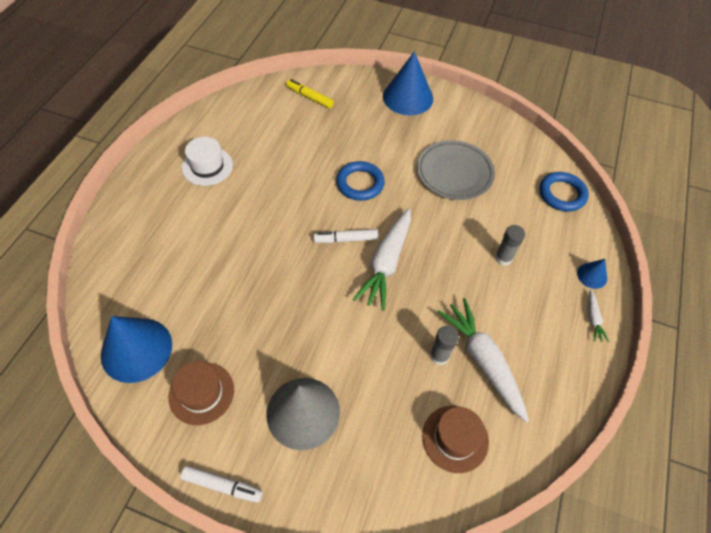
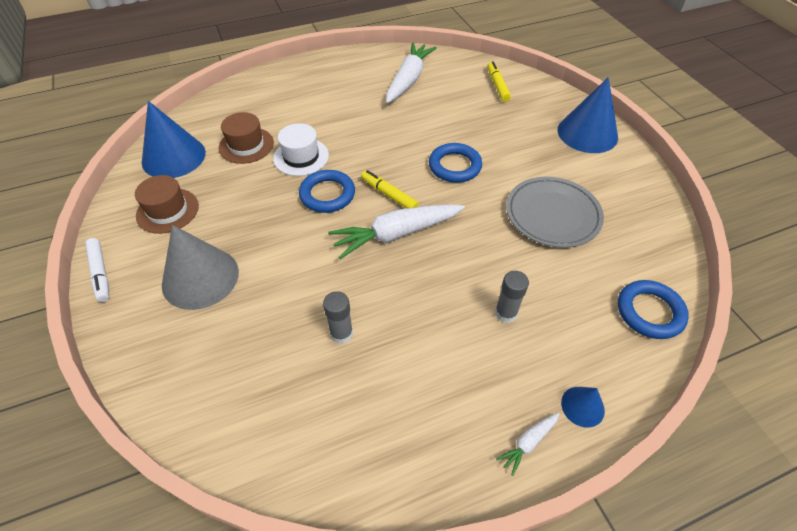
camera: 50 degrees right, 5 degrees down
white hat [182,137,233,186] -> white hat moved to [273,123,329,176]
white marker [314,229,378,243] -> yellow marker [361,170,419,208]
brown hat [422,406,489,473] -> brown hat moved to [219,112,274,164]
white carrot [437,298,529,423] -> white carrot moved to [386,42,437,103]
none -> blue ring [299,170,355,213]

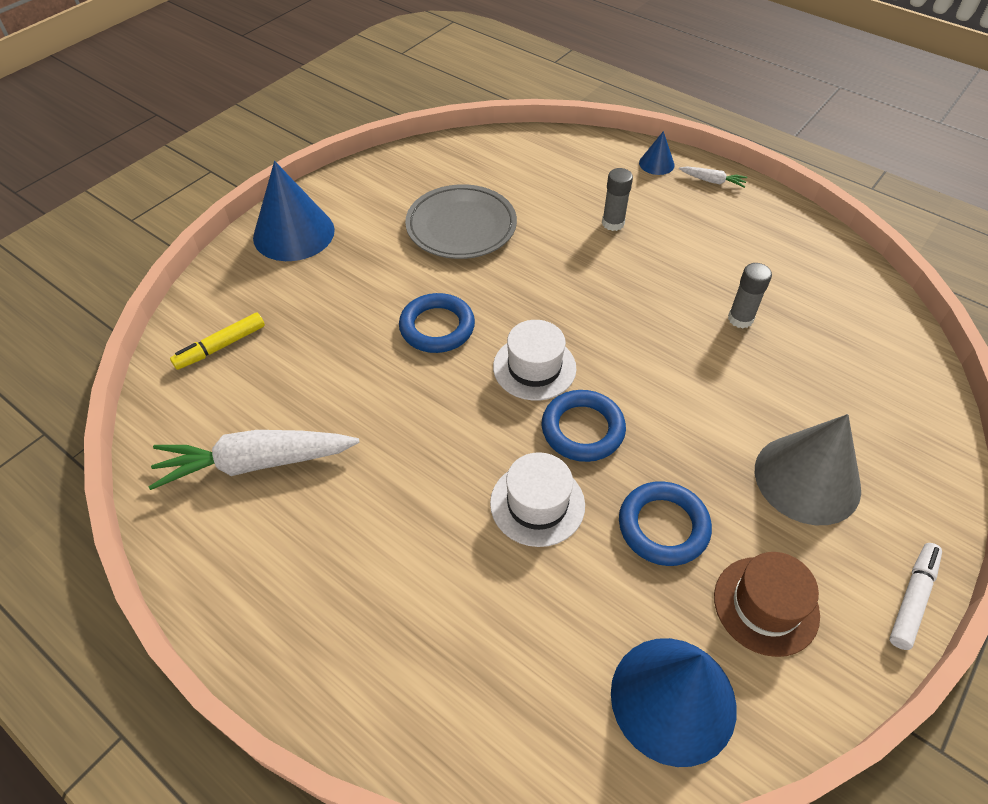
camera: 120 degrees left, 0 degrees up
brown hat [219,112,274,164] -> none
white carrot [328,204,465,259] -> none
yellow marker [361,170,419,208] -> white hat [493,320,577,400]
blue ring [618,280,689,339] -> blue ring moved to [619,481,712,566]

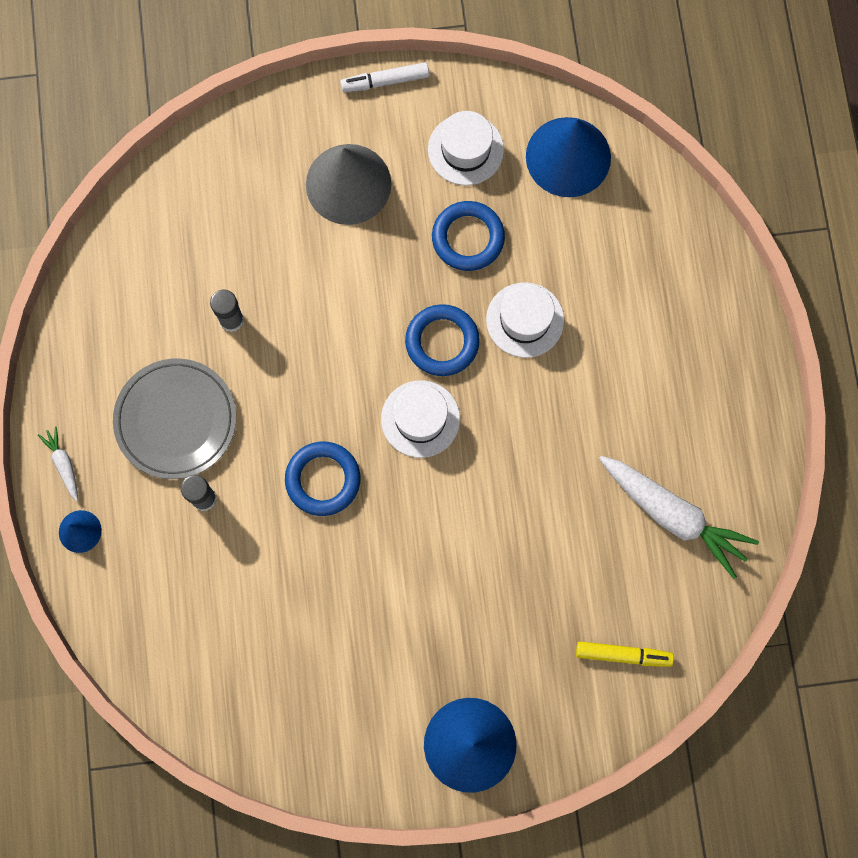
camera: 135 degrees left, 25 degrees up
blue ring [399,293,475,353] -> blue ring moved to [285,441,361,516]
grey plate [405,184,517,259] -> grey plate moved to [113,359,236,479]
brown hat [714,552,820,657] -> white hat [428,111,504,185]

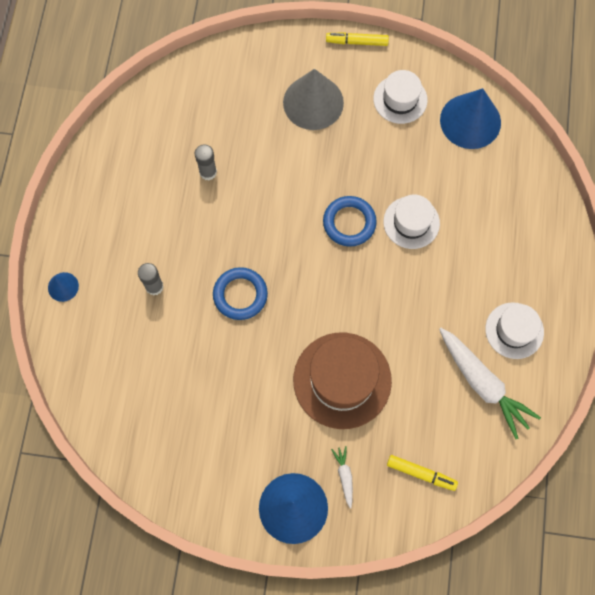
camera: 15 degrees right, 5 degrees down
white carrot [38,426,78,501] -> white carrot moved to [331,446,353,509]
grey plate [113,359,236,479] -> none
white marker [340,62,429,92] -> yellow marker [326,32,389,46]
white hat [381,380,460,458] -> white hat moved to [485,302,544,359]
blue ring [432,201,505,271] -> none
none -> brown hat [293,333,392,429]

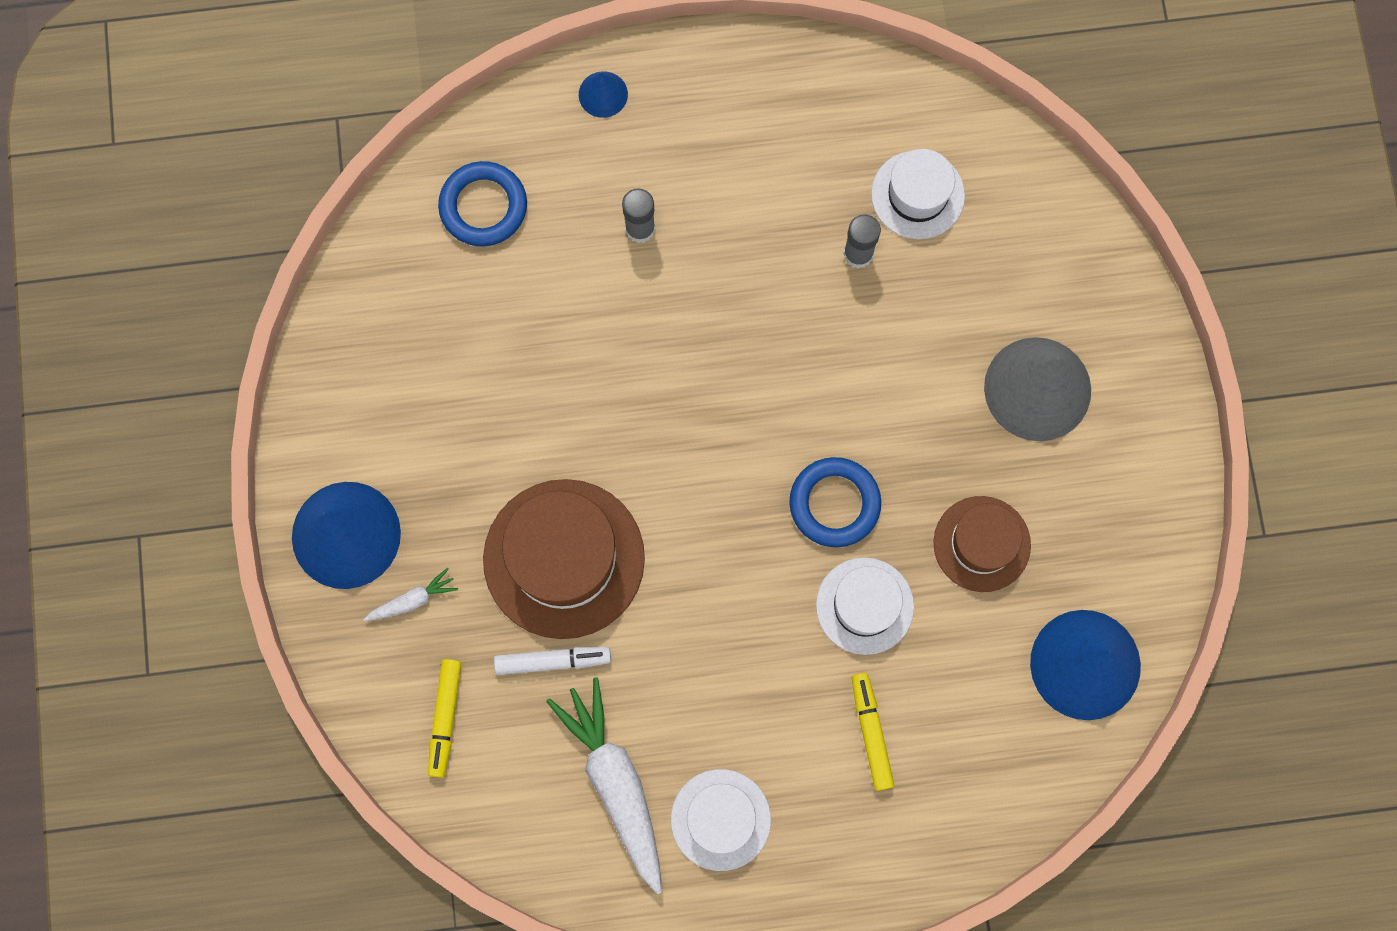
camera: 75 degrees right, 5 degrees up
blue ring [213,267,268,320] -> blue ring moved to [438,161,527,246]
yellow marker [326,32,389,46] -> yellow marker moved to [852,673,894,791]
white hat [373,70,428,124] -> white hat moved to [871,149,965,239]
white carrot [439,328,541,439] -> white carrot turned 120 degrees clockwise [546,677,662,894]
none -> white marker [494,647,611,675]
none -> brown hat [933,496,1031,592]

